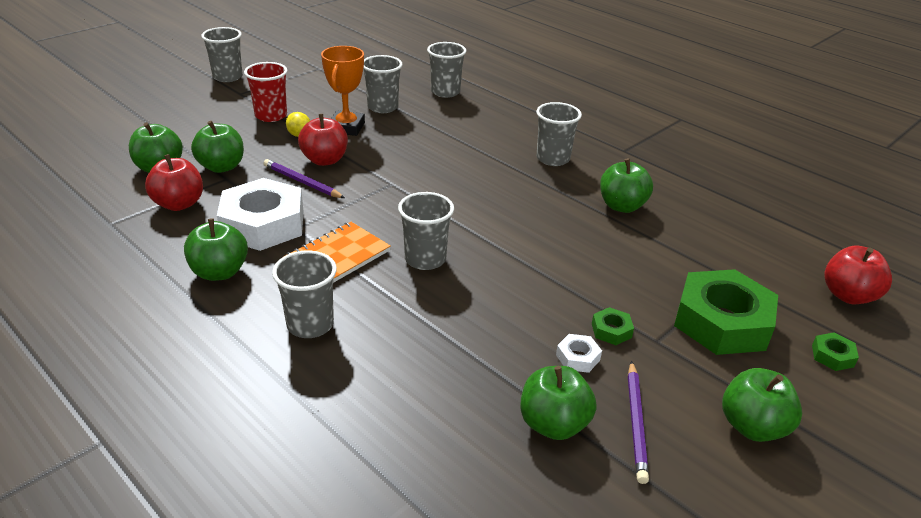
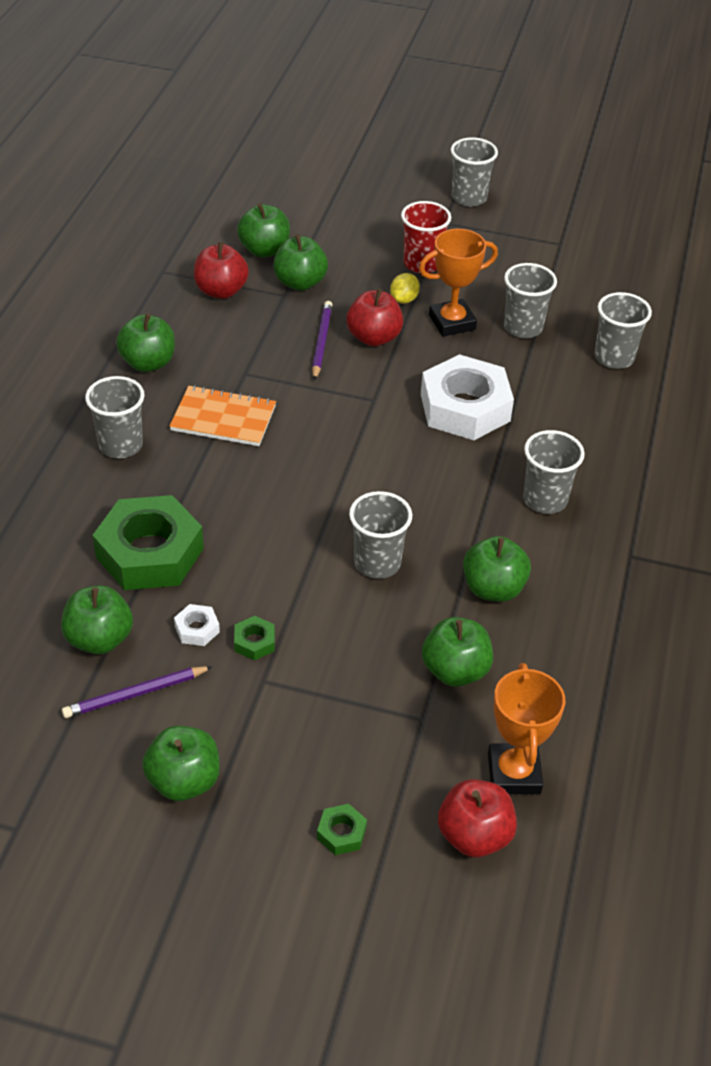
camera: 60 degrees right, 10 degrees up
white nut [217,178,303,251] -> white nut moved to [421,354,514,440]
grey cup [398,192,454,270] -> grey cup moved to [349,491,412,579]
green nut [674,269,778,355] -> green nut moved to [93,495,204,590]
none -> green apple [422,617,493,687]
none -> orange trophy [488,663,565,794]

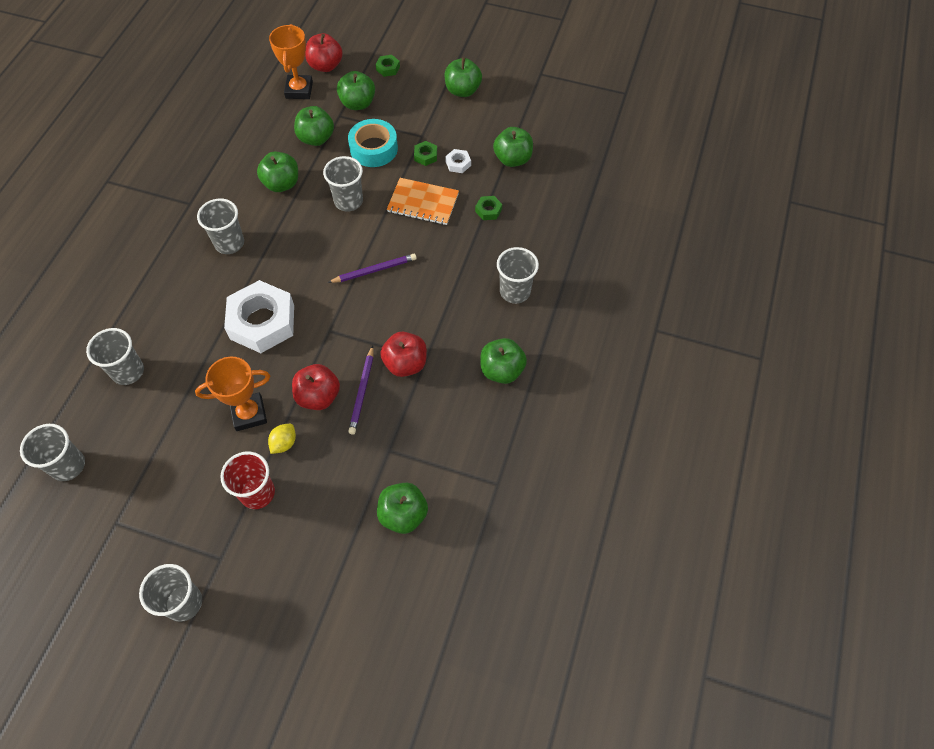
camera: 175 degrees left, 15 degrees up
purple pencil [62,666,213,718] -> purple pencil moved to [328,254,417,283]
green nut [93,495,204,590] -> green nut [475,196,502,220], size x0.41
orange notebook [169,385,276,446] -> orange notebook moved to [387,178,459,225]
red apple [194,242,249,299] -> red apple moved to [380,332,427,377]
green apple [273,234,328,291] -> green apple moved to [337,71,375,110]
grey cup [504,263,557,338] -> grey cup moved to [20,424,85,481]
none -> turquoise tape [348,119,398,167]

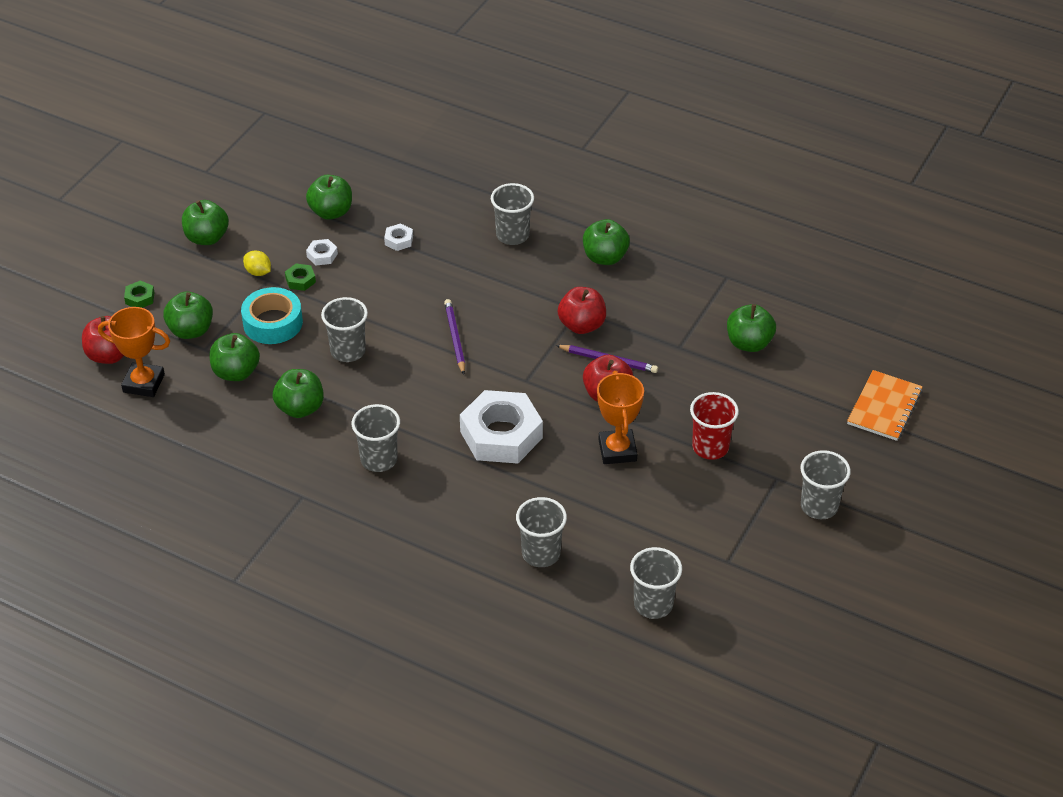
camera: 80 degrees left, 15 degrees down
yellow lemon [268,424,296,454] -> yellow lemon moved to [243,250,271,276]
orange notebook [387,178,459,225] -> orange notebook moved to [847,370,923,441]
green nut [475,196,502,220] -> white nut [384,223,413,251]

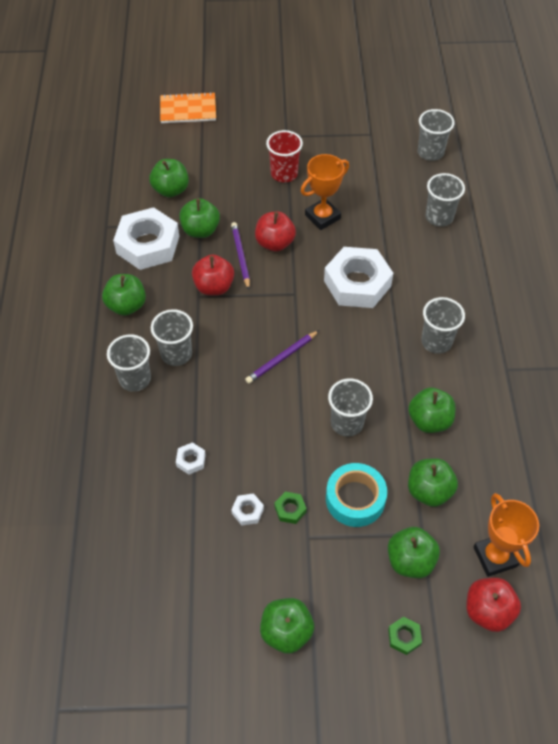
camera: 120 degrees left, 10 degrees up
yellow lemon [243,250,271,276] -> none
green apple [306,175,352,220] -> green apple moved to [179,198,220,238]
grey cup [800,450,851,519] -> grey cup moved to [151,309,193,366]
none -> white nut [113,207,179,270]

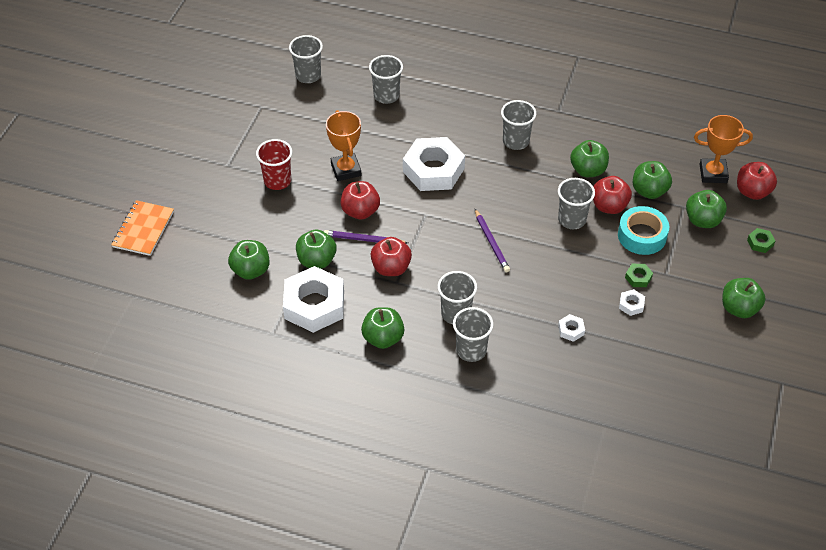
camera: 70 degrees left, 5 degrees down
none -> red apple [593,176,632,214]

